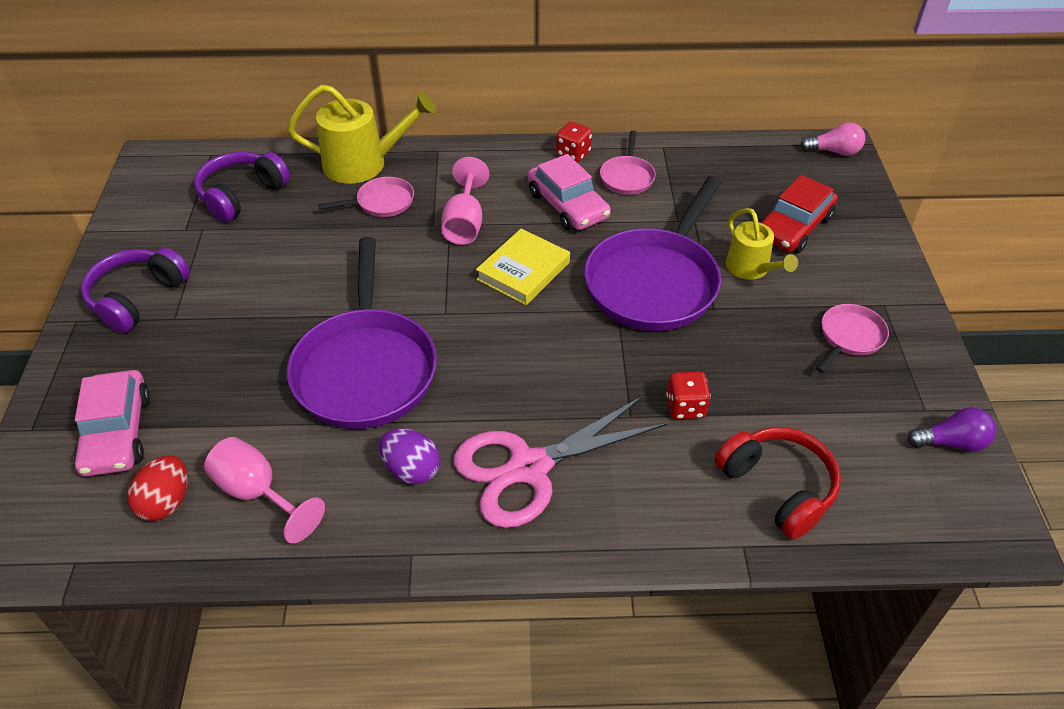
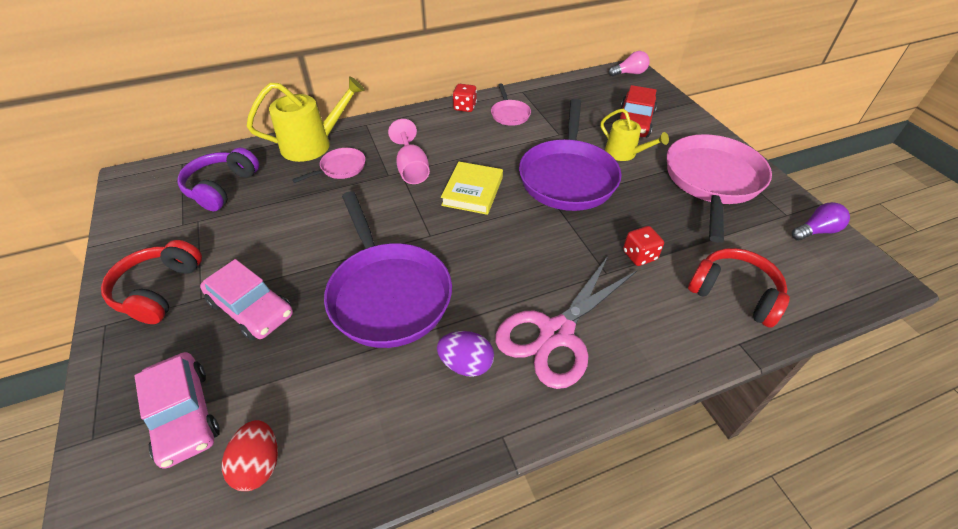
camera: 20 degrees left, 0 degrees up
purple headphones [81,248,190,333] -> red headphones [101,240,202,324]
pink goblet [204,437,325,544] -> none
pink car [528,154,611,231] -> pink car moved to [200,259,293,340]
pink pan [816,304,889,373] -> pink pan [667,134,772,243], size x2.15

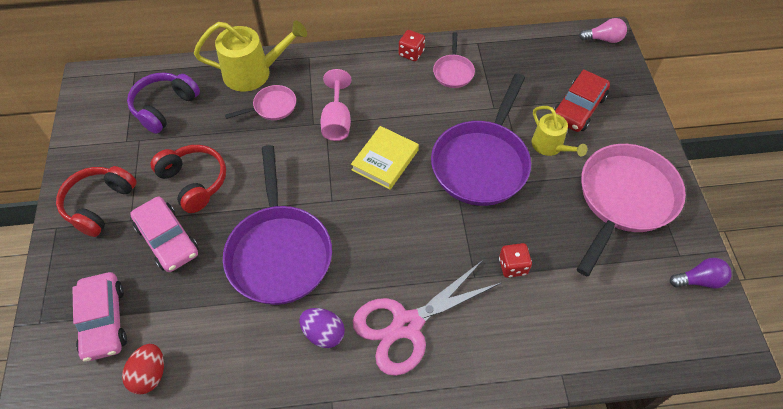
camera: 15 degrees right, 10 degrees up
red headphones [688,248,790,328] -> red headphones moved to [150,145,226,213]

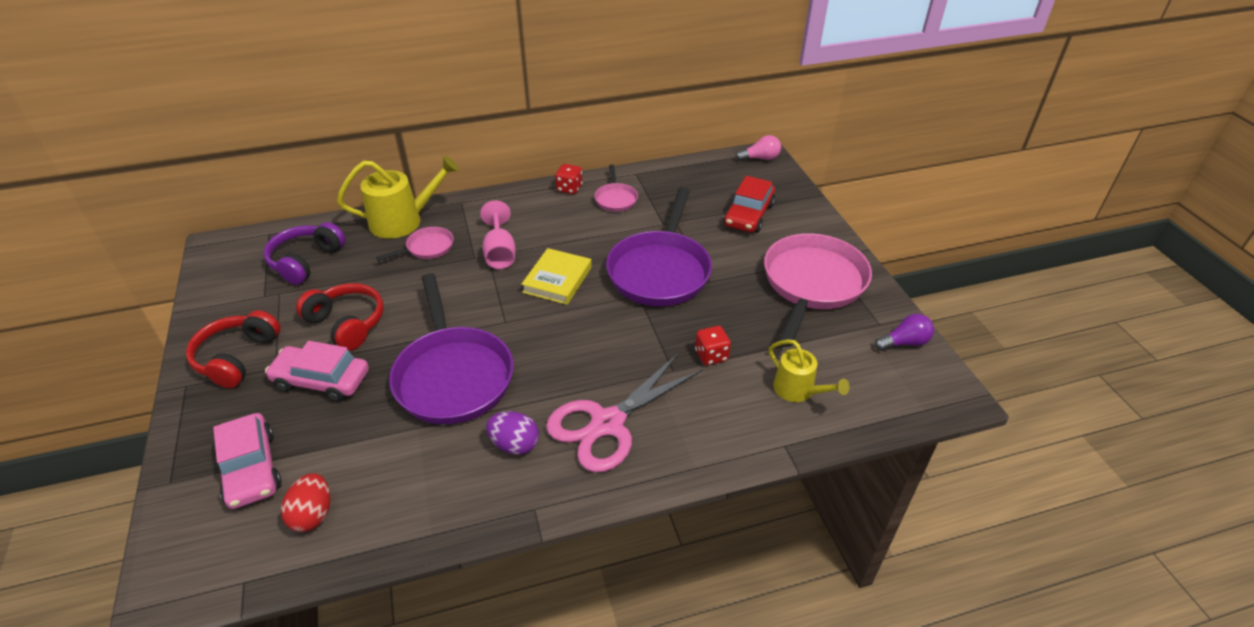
camera: 10 degrees left, 15 degrees down
pink car [130,197,199,272] -> pink car turned 150 degrees clockwise [265,341,369,402]
yellow watering can [532,106,587,156] -> yellow watering can moved to [769,339,850,402]

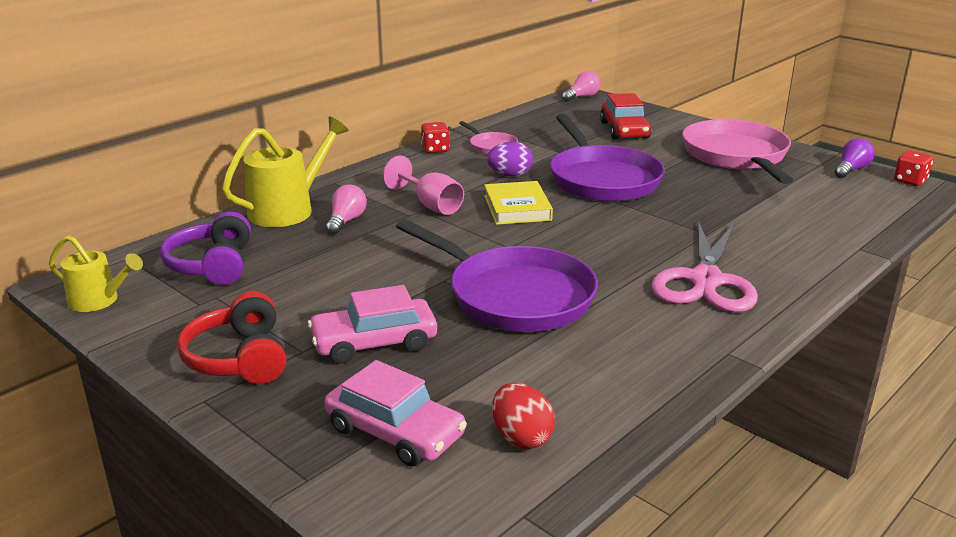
camera: 30 degrees left, 15 degrees down
red headphones [296,283,384,351] -> none
pink pan [376,227,454,261] -> pink light bulb [326,185,367,234]
purple egg [486,411,539,455] -> purple egg moved to [487,141,533,176]
red dice [695,326,731,365] -> red dice moved to [894,151,933,186]
yellow watering can [769,339,850,402] -> yellow watering can moved to [49,235,143,312]

